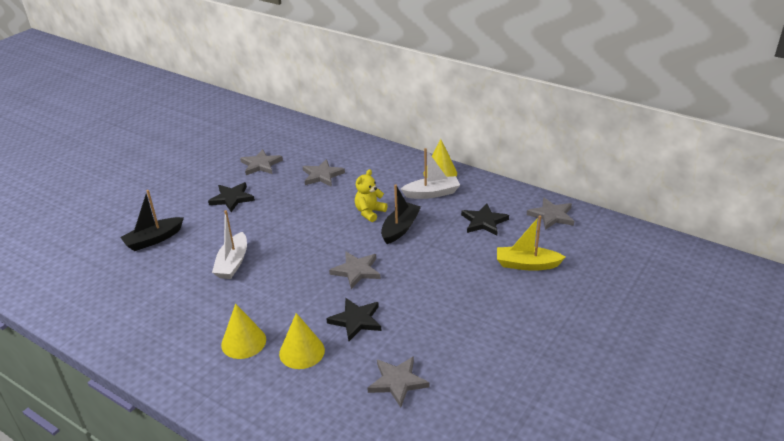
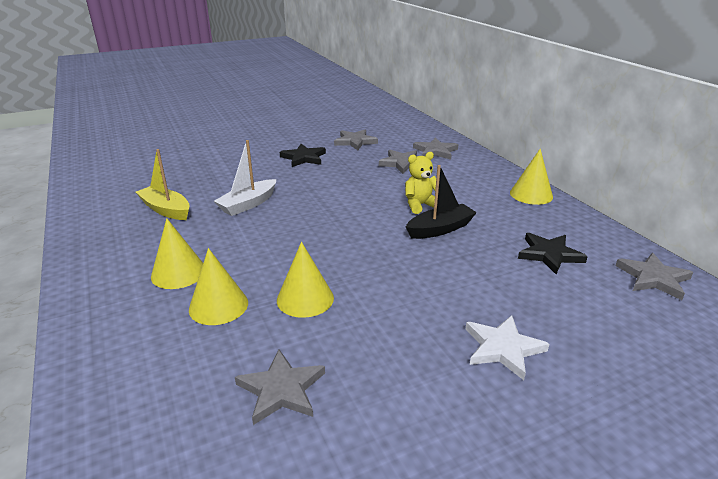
camera: 30 degrees right, 5 degrees down
black boat [120,190,184,251] -> none
black star [326,298,381,341] -> yellow cone [277,242,334,318]
grey star [329,251,381,289] -> grey star moved to [413,137,459,160]
white boat [401,148,460,199] -> none
yellow boat [497,216,566,271] -> yellow boat moved to [136,149,190,220]
none -> white star [466,315,549,380]

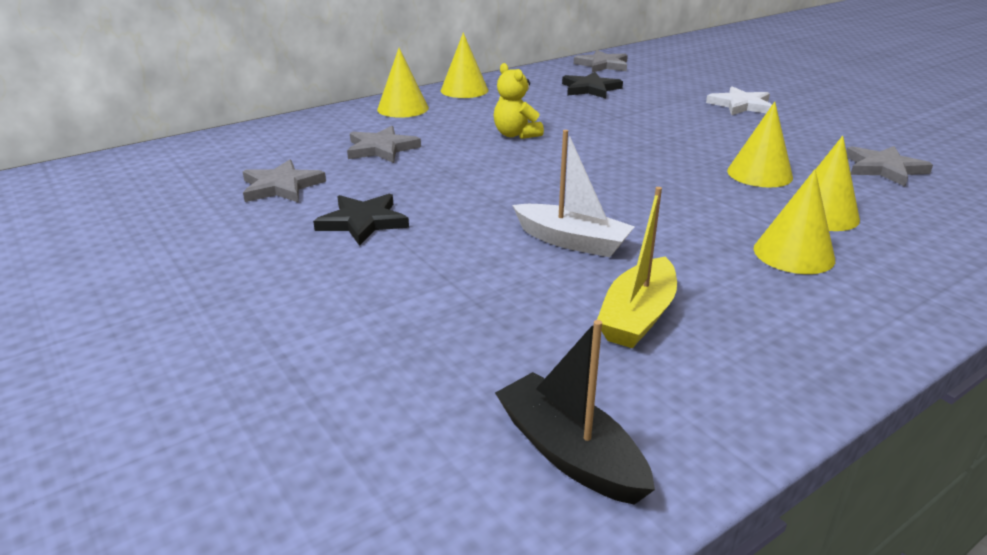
camera: 100 degrees left, 0 degrees up
black boat [406,165,477,239] -> black boat moved to [495,320,655,505]
grey star [413,137,459,160] -> none
none -> yellow cone [377,48,429,118]

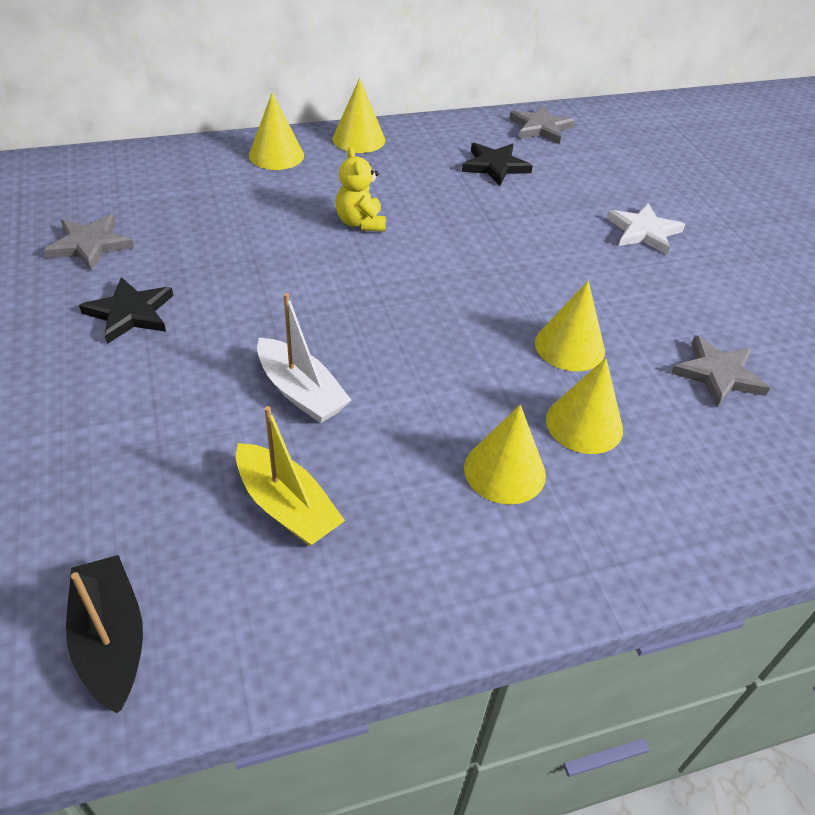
camera: 15 degrees right, 15 degrees up
grey star [347,126,421,163] -> none
yellow boat [597,187,677,348] -> yellow boat turned 90 degrees counterclockwise [236,406,345,546]

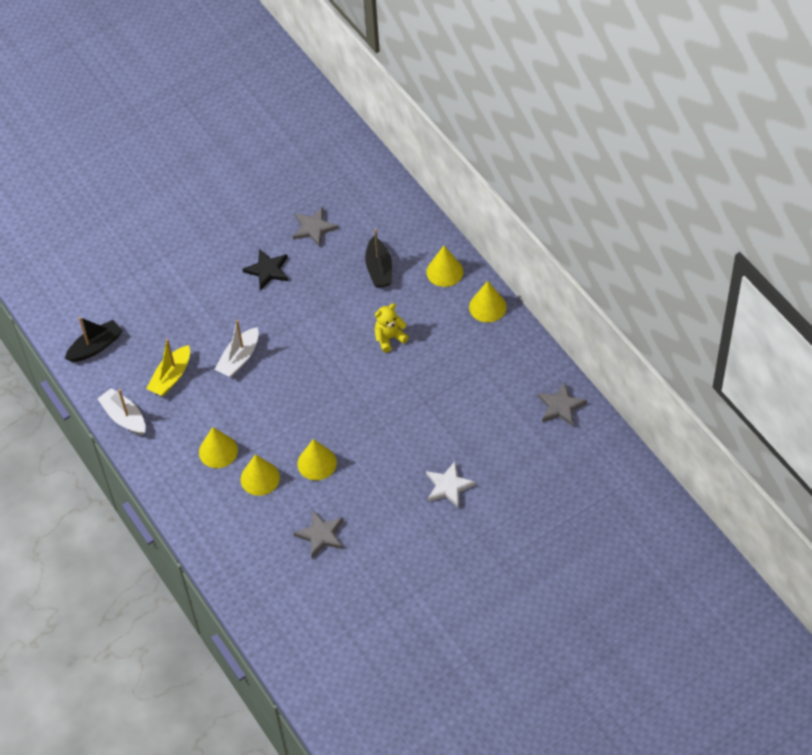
camera: 80 degrees right, 10 degrees up
black star [462,143,533,186] -> none
none -> white boat [97,388,145,435]
none -> black boat [365,229,392,288]

